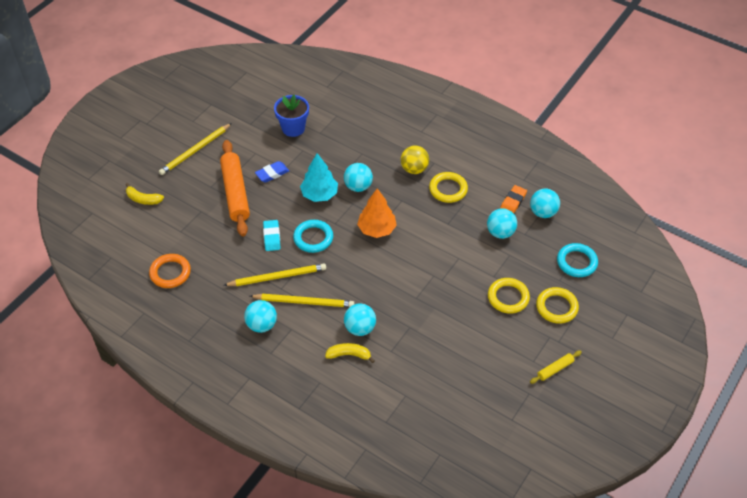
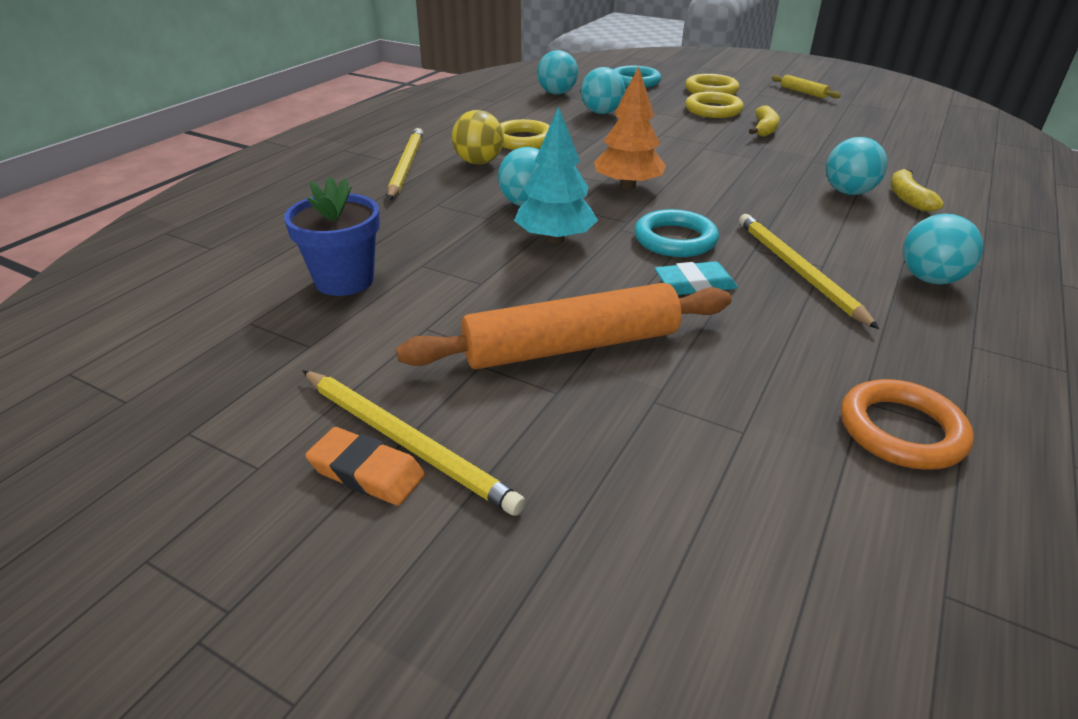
camera: 95 degrees left, 15 degrees down
yellow banana [126,183,164,205] -> yellow banana moved to [749,105,780,137]
yellow pencil [250,294,354,307] -> yellow pencil moved to [388,128,423,200]
blue eraser [255,161,289,183] -> none
orange eraser [500,185,527,214] -> orange eraser moved to [305,427,425,506]

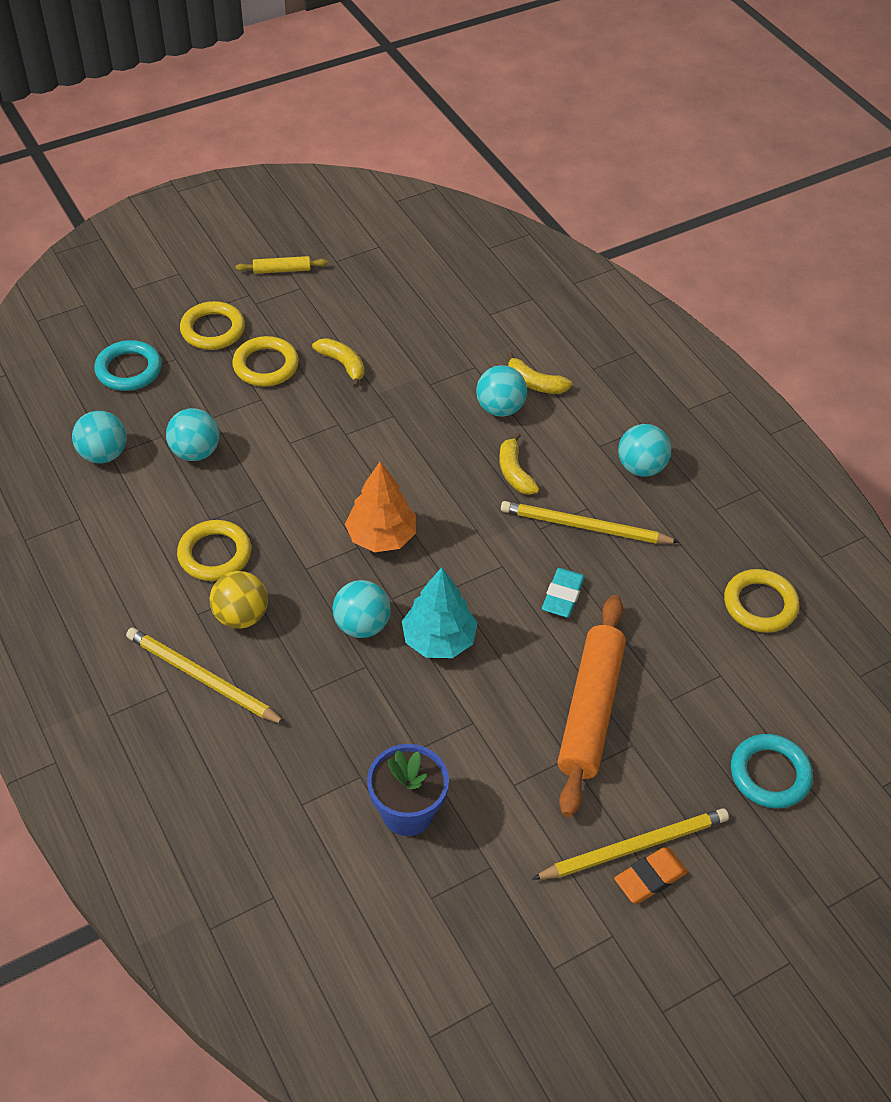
camera: 60 degrees left, 15 degrees up
turquoise ring [634,209,719,257] -> turquoise ring moved to [731,734,813,808]
orange ring [841,379,974,470] -> yellow ring [724,569,799,633]
none -> yellow banana [499,433,539,495]

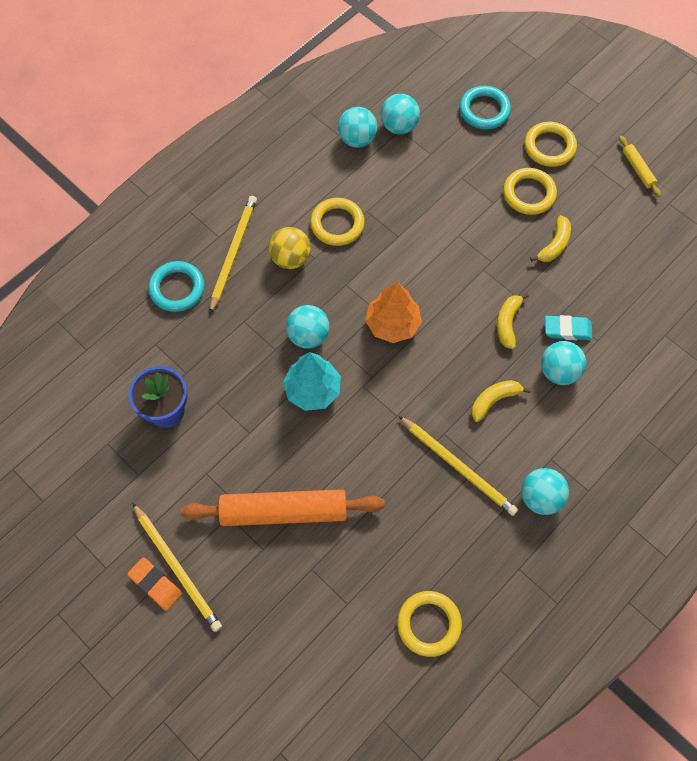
camera: 75 degrees right, 15 degrees up
turquoise ball [166,408,219,461] -> turquoise ball moved to [338,107,377,148]
yellow pencil [501,501,680,543] -> yellow pencil turned 135 degrees clockwise [399,416,518,516]
yellow banana [507,352,572,394] -> yellow banana moved to [497,293,529,349]
turquoise eraser [542,568,585,618] -> turquoise eraser moved to [545,315,592,340]
turquoise ring [731,734,813,808] -> turquoise ring moved to [148,261,205,312]

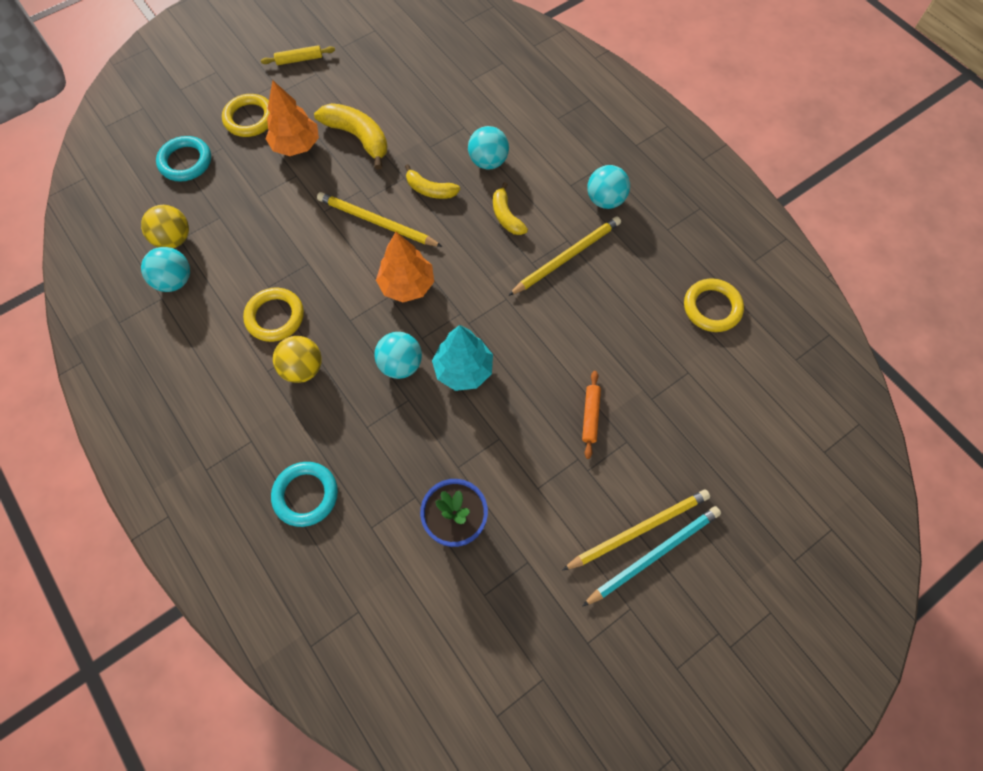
camera: 80 degrees left, 0 degrees up
orange eraser [127,557,182,611] -> turquoise pencil [582,506,721,607]
orange rolling pin [181,489,385,526] -> orange rolling pin [582,371,601,459], size x0.45
yellow pencil [210,196,257,314] -> yellow pencil moved to [317,192,443,247]
turquoise ball [380,94,420,134] -> yellow ball [141,205,189,248]
yellow ring [503,168,557,215] -> orange tree [265,80,319,156]
yellow banana [530,215,571,262] -> yellow banana [314,103,388,170], size x1.61
turquoise eraser [545,315,592,340] -> none

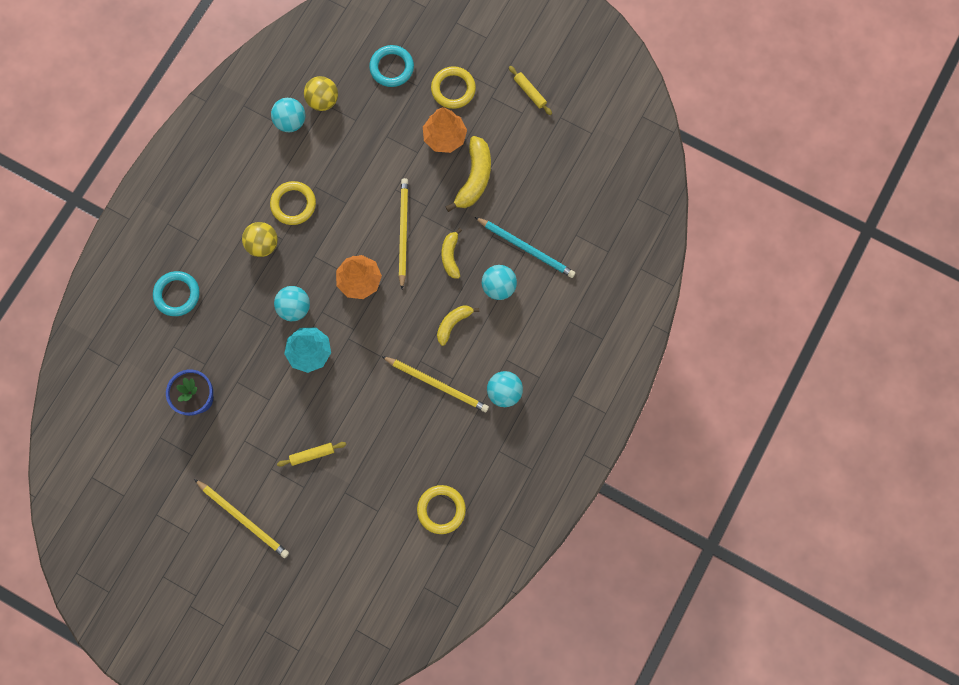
camera: 65 degrees right, 10 degrees up
orange rolling pin [582,371,601,459] -> yellow rolling pin [277,442,346,467]
turquoise pencil [582,506,721,607] -> turquoise pencil moved to [475,217,575,278]

